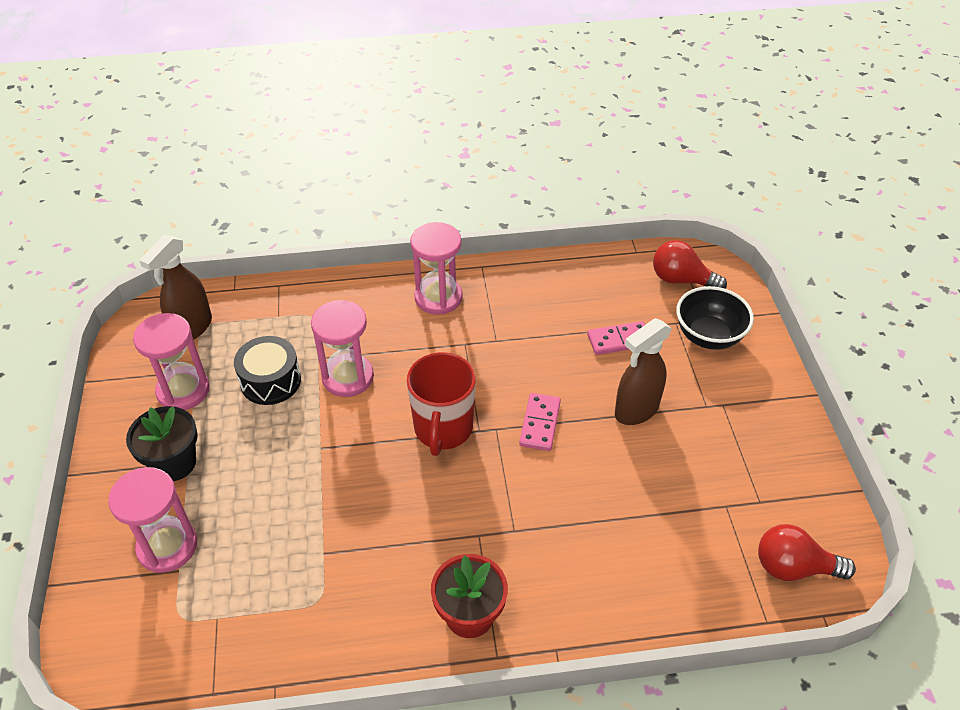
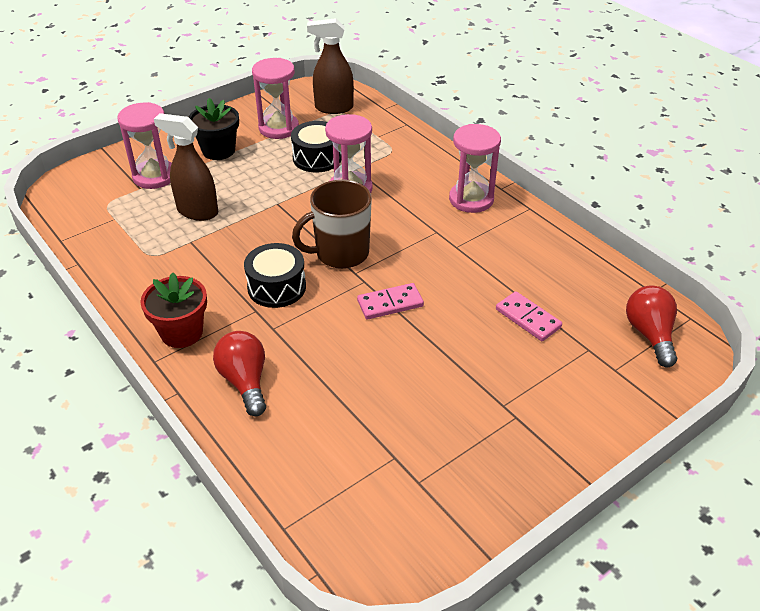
camera: 60 degrees right, 5 degrees down
red mug [407,352,476,456] -> brown mug [292,180,372,269]
brown spray bottle [615,318,672,425] -> brown spray bottle moved to [154,113,218,221]
black bowl [676,286,754,350] -> none
red light bulb [758,524,856,581] -> red light bulb moved to [213,331,266,416]
none -> black drum [244,243,306,308]

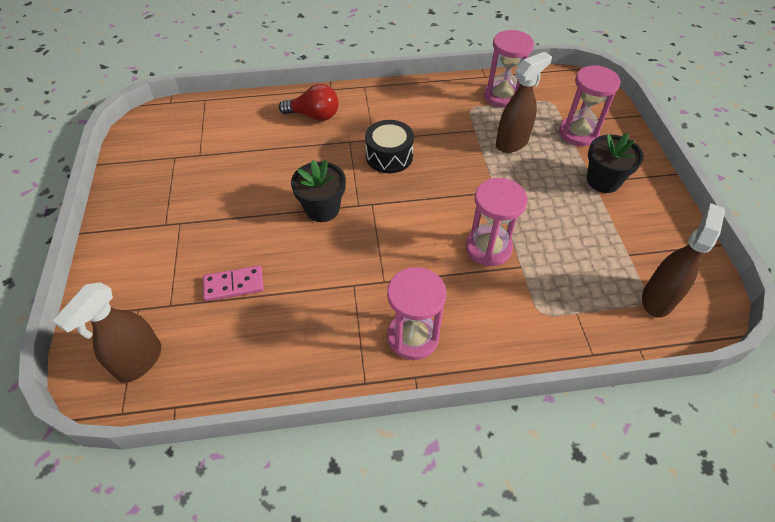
camera: 120 degrees right, 10 degrees up
red flower pot [140,273,207,348] -> none
pink hourglass [252,58,299,139] -> pink hourglass moved to [484,30,534,108]
black drum [291,121,342,172] -> none
brown mug [292,180,372,269] -> none
pink domino [357,283,424,320] -> black flower pot [291,160,346,222]
red light bulb [626,285,678,367] -> brown spray bottle [53,282,161,383]

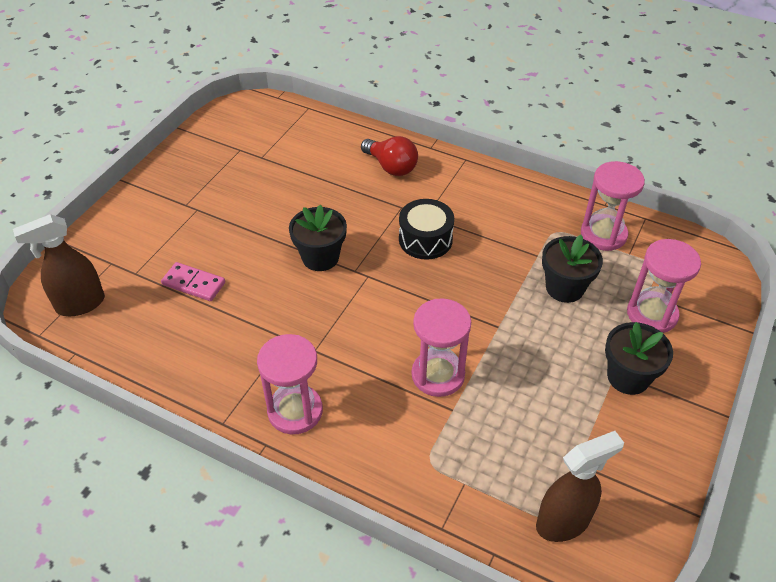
camera: 35 degrees right, 5 degrees down
brown spray bottle [496,52,552,153] -> black flower pot [542,235,603,303]

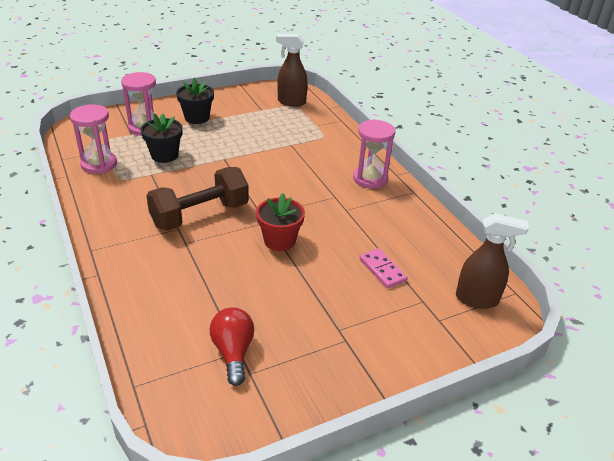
camera: 145 degrees left, 10 degrees down
black flower pot [289,205,347,271] -> red flower pot [256,193,305,251]
red light bulb [361,136,418,176] -> red light bulb moved to [210,307,254,386]
black drum [399,199,454,260] -> brown dumbbell [146,167,249,231]
pink hourglass [412,298,471,397] -> none

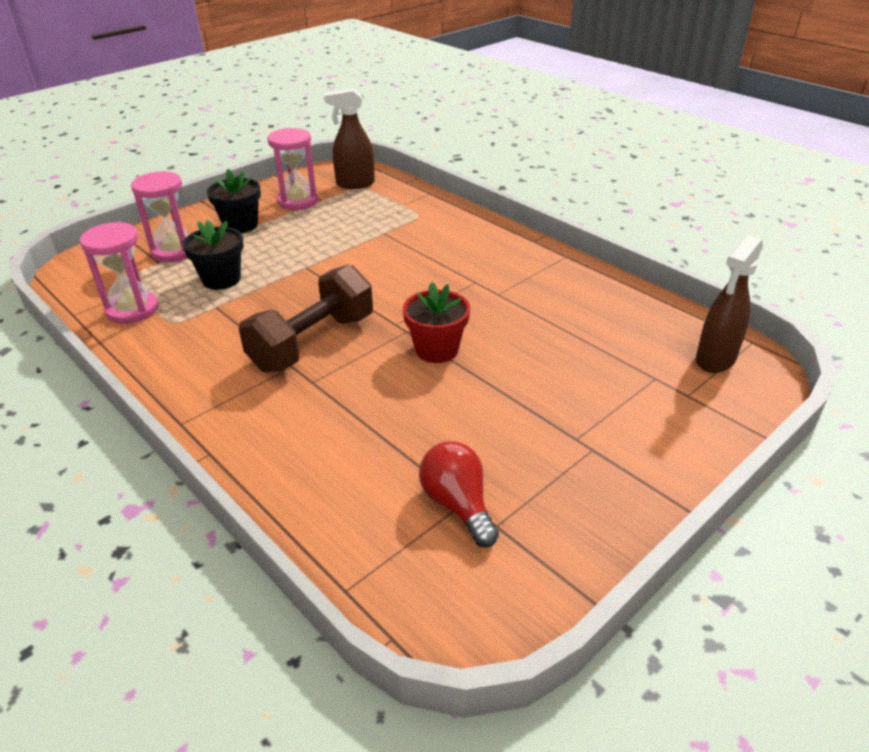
camera: 15 degrees left, 0 degrees up
pink hourglass [353,119,395,189] -> pink hourglass moved to [267,128,318,210]
pink domino [360,248,408,289] -> none
brown spray bottle [456,213,529,309] -> brown spray bottle turned 135 degrees clockwise [696,235,763,373]

